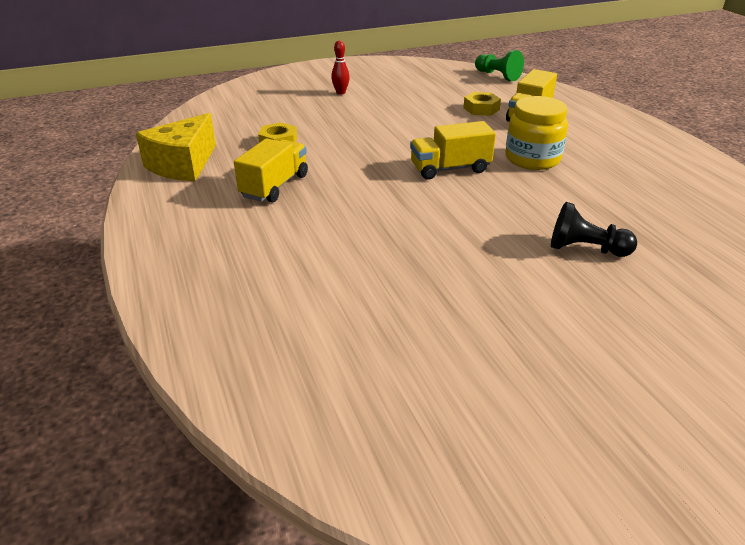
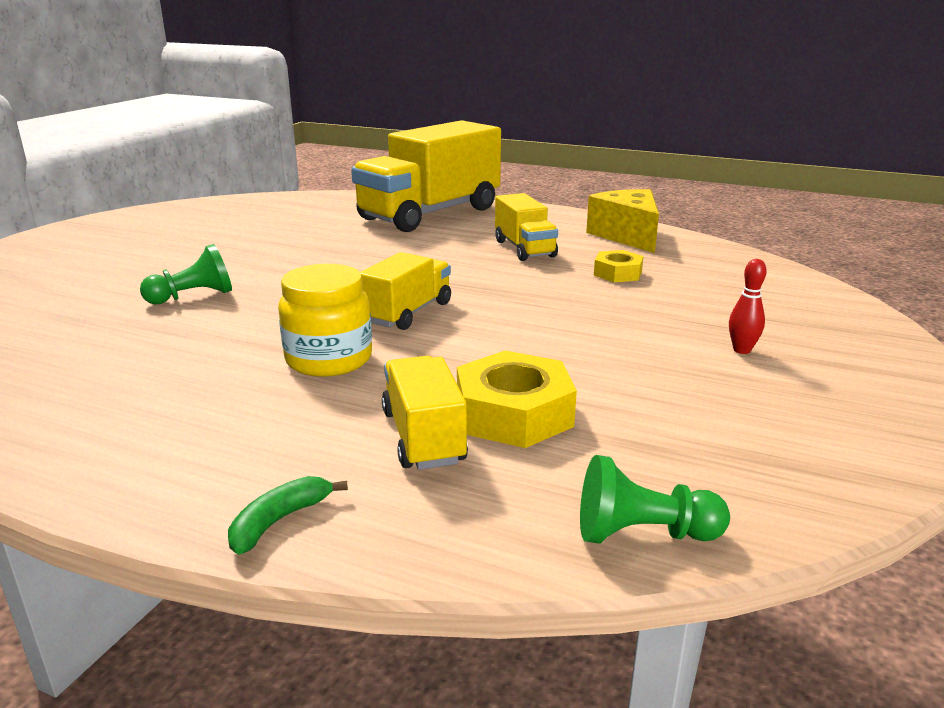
camera: 135 degrees right, 10 degrees down
yellow nut [463,92,501,116] -> yellow nut [457,351,577,448], size x1.68
black pawn [551,202,637,257] -> green pawn [140,244,232,304]
none -> green banana [228,476,348,555]
none -> yellow truck [351,120,501,232]

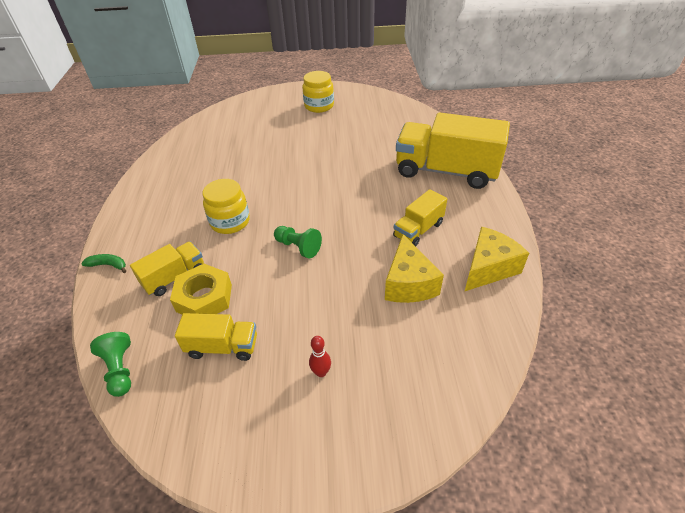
camera: 65 degrees right, 20 degrees up
green pawn [140,244,232,304] -> green pawn moved to [274,226,322,258]
yellow truck [360,252,451,330] -> yellow truck moved to [175,313,257,361]
yellow nut [594,250,643,282] -> yellow cheese [385,234,444,303]
none -> yellow jar [302,71,334,113]

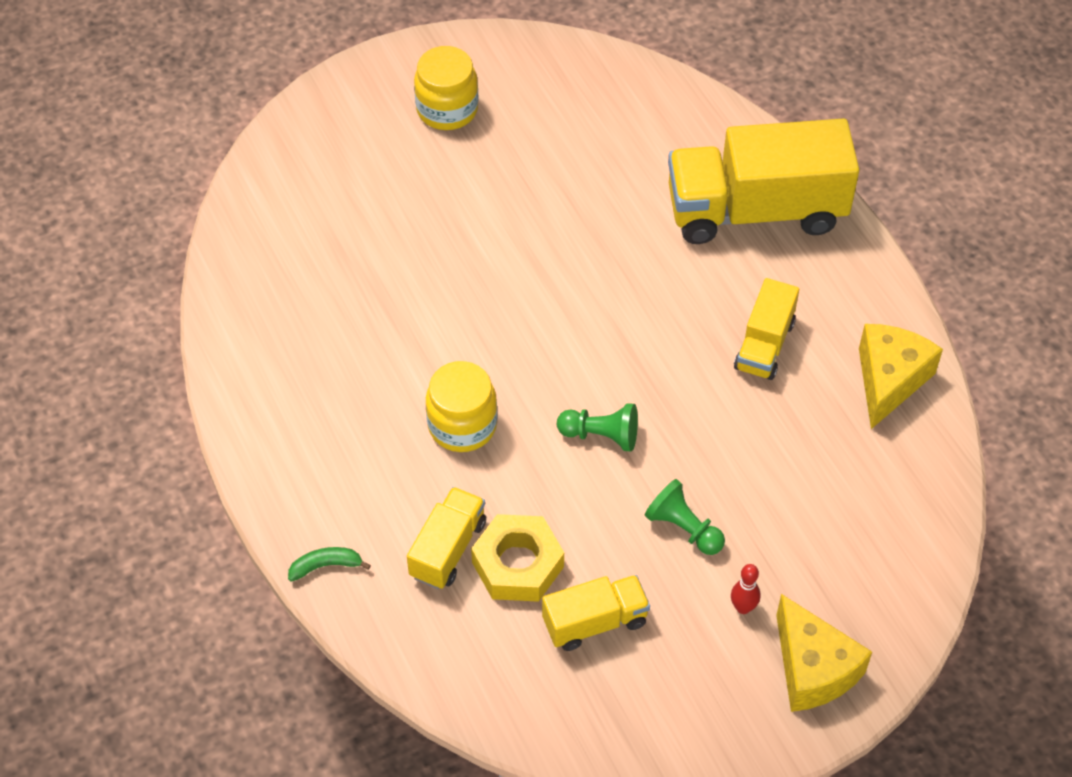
camera: 25 degrees left, 10 degrees up
green pawn [90,332,131,397] -> green pawn moved to [644,479,725,555]
yellow cheese [385,234,444,303] -> yellow cheese moved to [776,594,872,712]

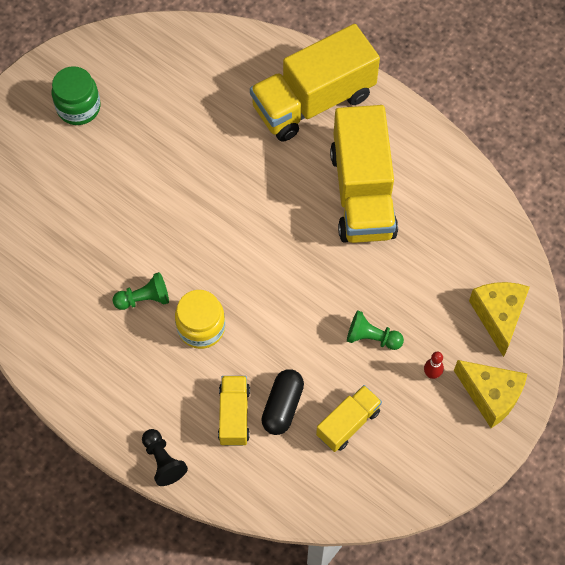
camera: 25 degrees left, 10 degrees up
green banana [288,547,371,582] -> black pawn [142,429,188,486]
yellow jar [414,46,479,130] -> green jar [52,66,101,125]
yellow nut [471,514,564,602] -> black capsule [261,369,304,435]
green pawn [557,403,638,451] -> green pawn moved to [113,272,169,310]
yellow truck [734,278,799,380] -> yellow truck [330,105,398,243], size x1.99
yellow cheese [859,324,943,429] -> yellow cheese moved to [469,282,530,357]

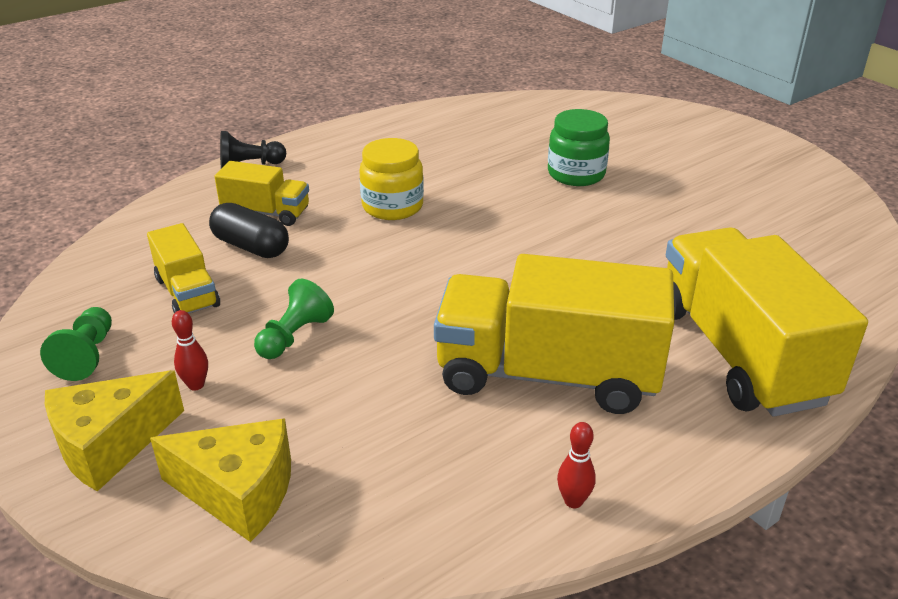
camera: 105 degrees right, 30 degrees down
green jar [52,66,101,125] -> green jar moved to [548,109,610,186]
green pawn [113,272,169,310] -> green pawn moved to [40,307,112,381]
none -> red bowling pin [557,422,596,508]

